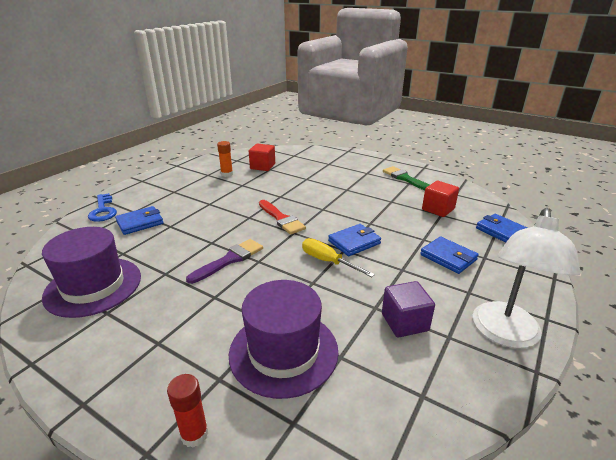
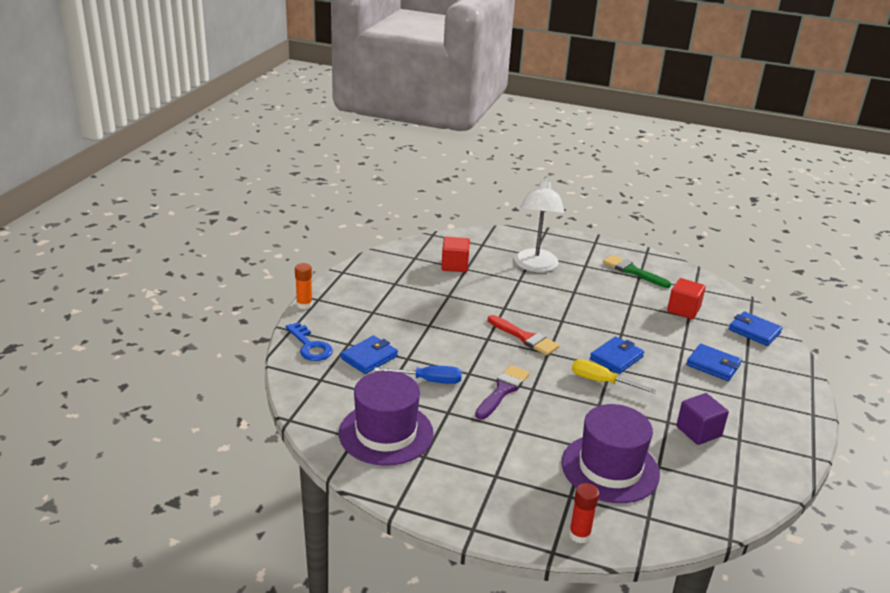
camera: 15 degrees left, 0 degrees up
orange glue stick [217,141,233,177] -> orange glue stick moved to [295,263,313,309]
white lamp [473,208,581,348] -> white lamp moved to [515,176,564,272]
none -> blue screwdriver [374,366,462,384]

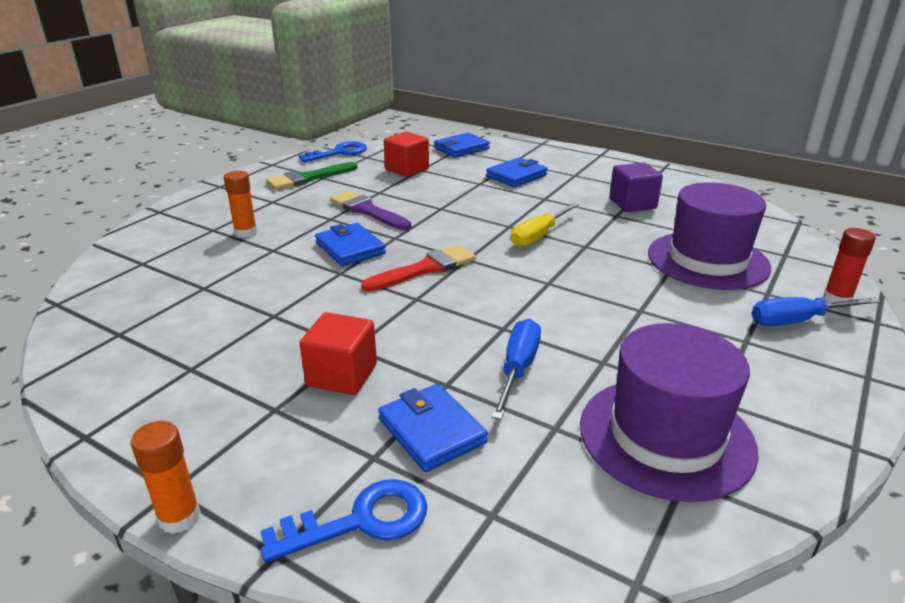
camera: 75 degrees left, 0 degrees up
red cube [441,237,470,272] -> red cube moved to [299,312,377,395]
purple brush [475,365,530,420] -> purple brush moved to [330,191,411,230]
white lamp [515,176,564,272] -> orange glue stick [224,171,257,238]
blue wallet [590,336,644,374] -> blue wallet moved to [315,223,386,266]
none -> blue key [298,141,367,162]
none -> blue screwdriver [751,297,880,326]

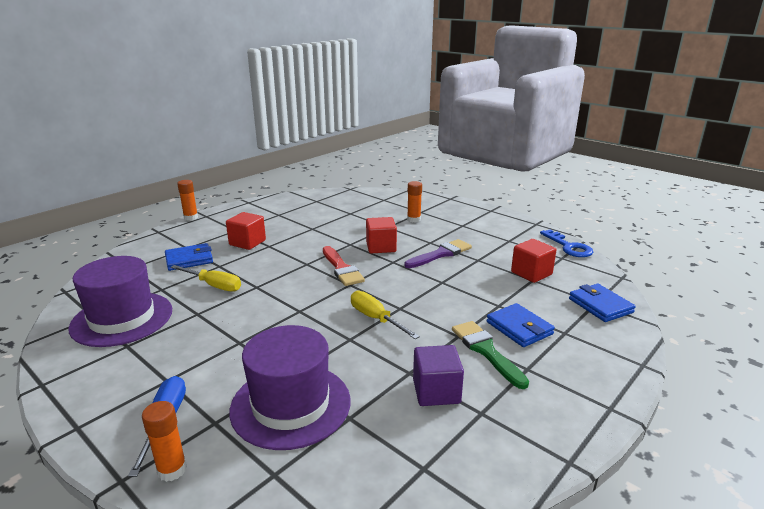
camera: 100 degrees right, 5 degrees down
blue key [261,479,427,563] -> none
green brush [266,162,358,190] -> green brush moved to [452,321,529,389]
blue wallet [315,223,386,266] -> red cube [366,217,397,253]
blue screwdriver [491,319,541,420] -> yellow screwdriver [171,265,241,292]
red glue stick [823,228,876,303] -> orange glue stick [142,401,187,482]

